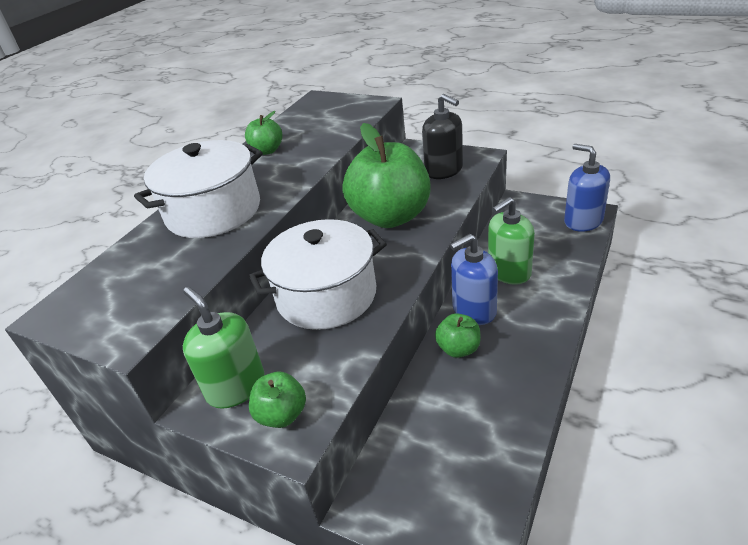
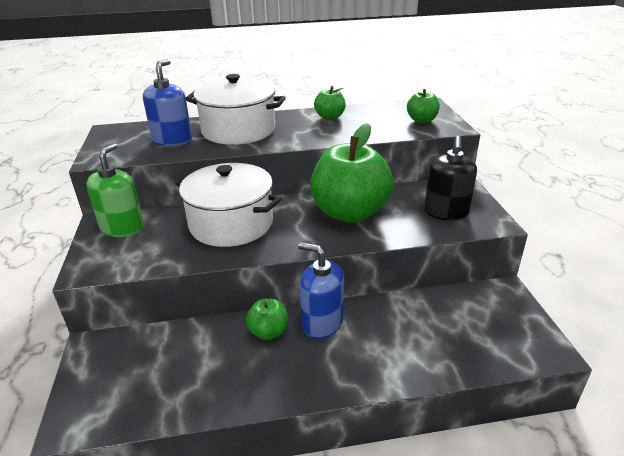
camera: 50 degrees right, 5 degrees down
green apple [249,372,306,428] -> green apple moved to [407,89,440,123]
green soap dispenser [488,197,535,285] -> none
blue soap dispenser [564,144,610,232] -> blue soap dispenser moved to [143,59,192,146]

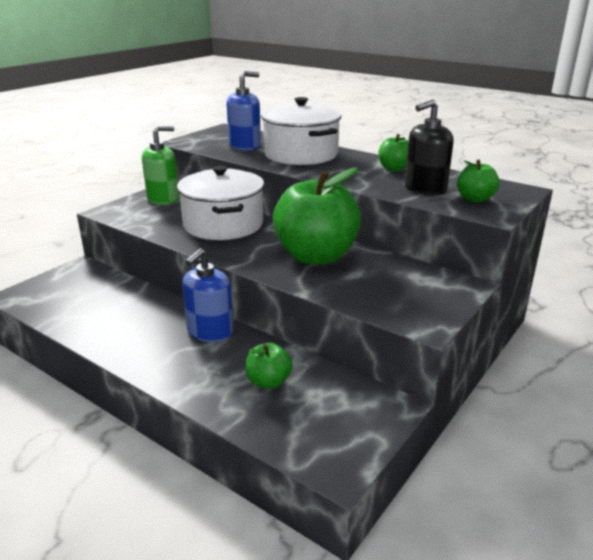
camera: 45 degrees right, 5 degrees down
green apple [246,298,288,340] -> green apple moved to [246,343,293,389]
blue soap dispenser [298,242,344,339] -> blue soap dispenser turned 135 degrees counterclockwise [182,248,233,342]
black soap dispenser [424,136,477,221] -> black soap dispenser moved to [405,100,454,196]

